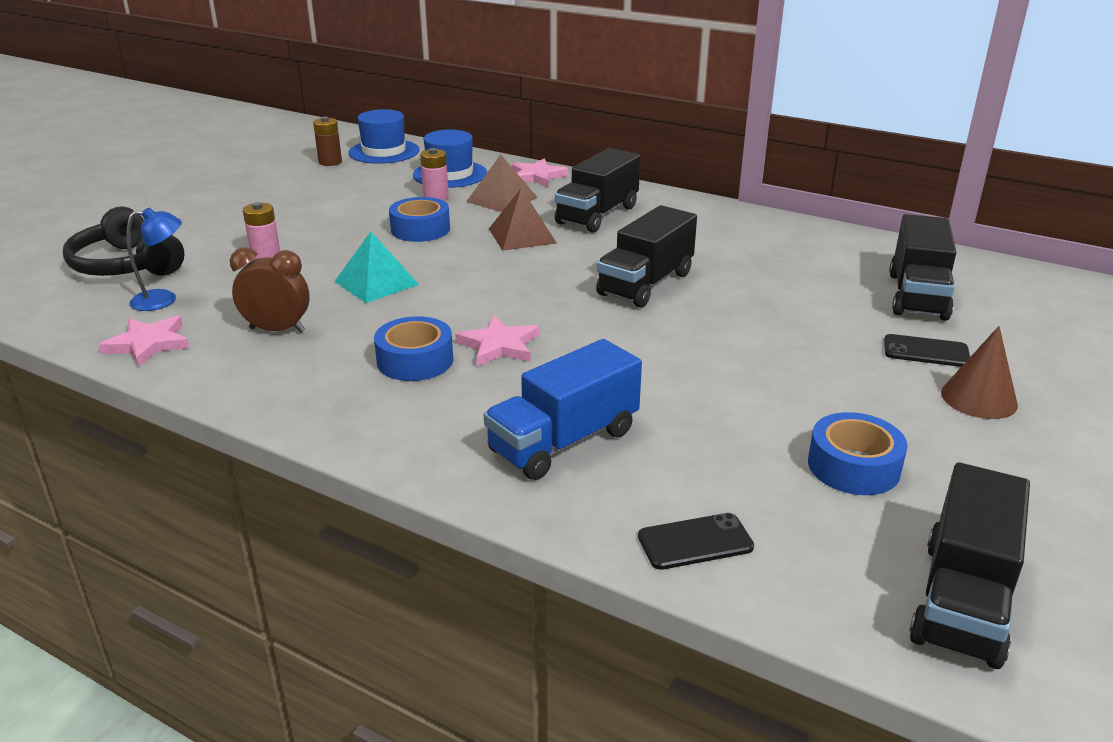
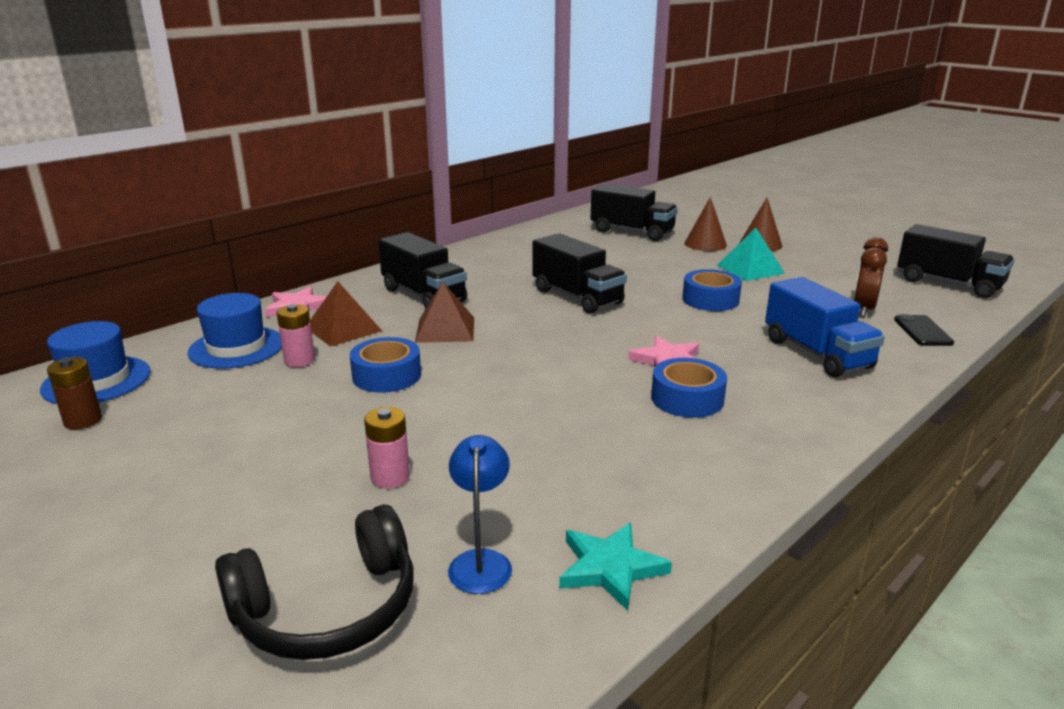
camera: 75 degrees left, 5 degrees down
pink star [99,316,190,367] -> turquoise star [559,523,672,611]
brown clock [230,247,310,333] -> brown clock moved to [853,237,888,317]
turquoise pyramid [334,232,419,303] -> turquoise pyramid moved to [717,228,785,281]
blue tape [808,412,908,495] -> blue tape moved to [682,269,742,311]
black phone [884,334,970,367] -> brown cone [685,197,727,251]

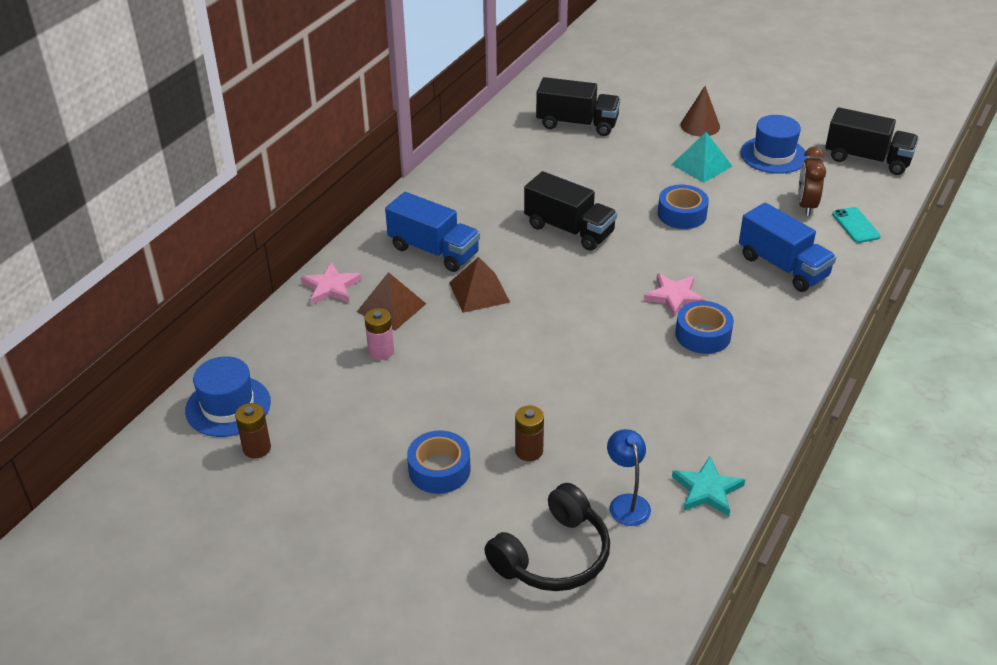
camera: 15 degrees left, 15 degrees up
blue hat [188,293,282,369] -> blue hat moved to [740,115,808,174]
blue tape [350,337,421,393] -> blue tape moved to [407,431,471,494]
pink battery [364,407,410,488] -> brown battery [515,406,544,461]
black truck [378,232,467,308] -> blue truck [385,192,480,272]
brown cone [685,197,727,251] -> none
black phone [894,314,954,346] -> turquoise phone [832,207,881,243]

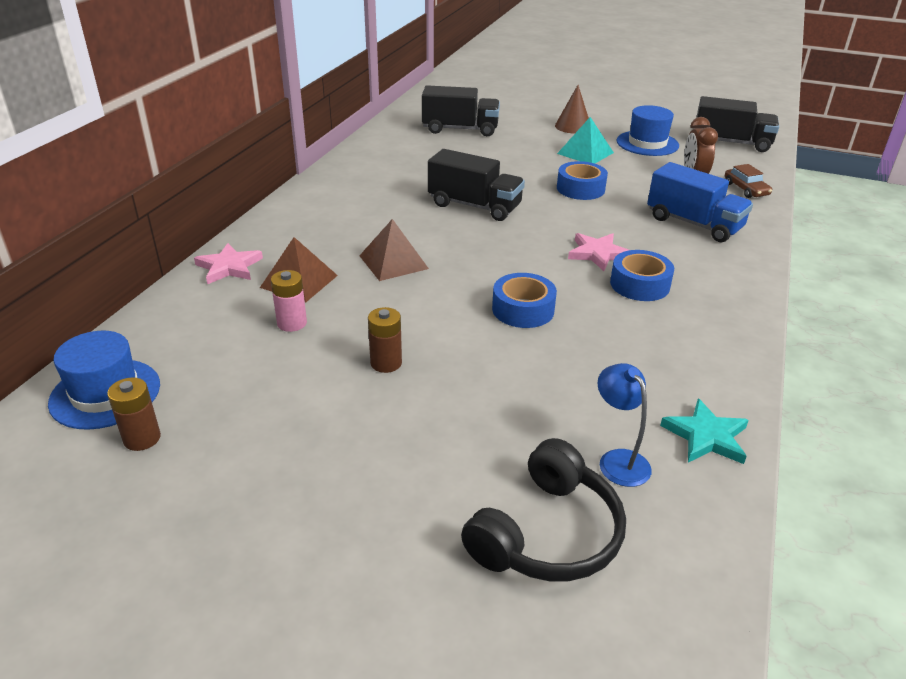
camera: 10 degrees left, 5 degrees down
blue truck [385,192,480,272] -> none
blue tape [407,431,471,494] -> blue tape moved to [492,273,557,328]
brown battery [515,406,544,461] -> brown battery moved to [368,307,402,373]
turquoise phone [832,207,881,243] -> brown car [725,164,772,198]

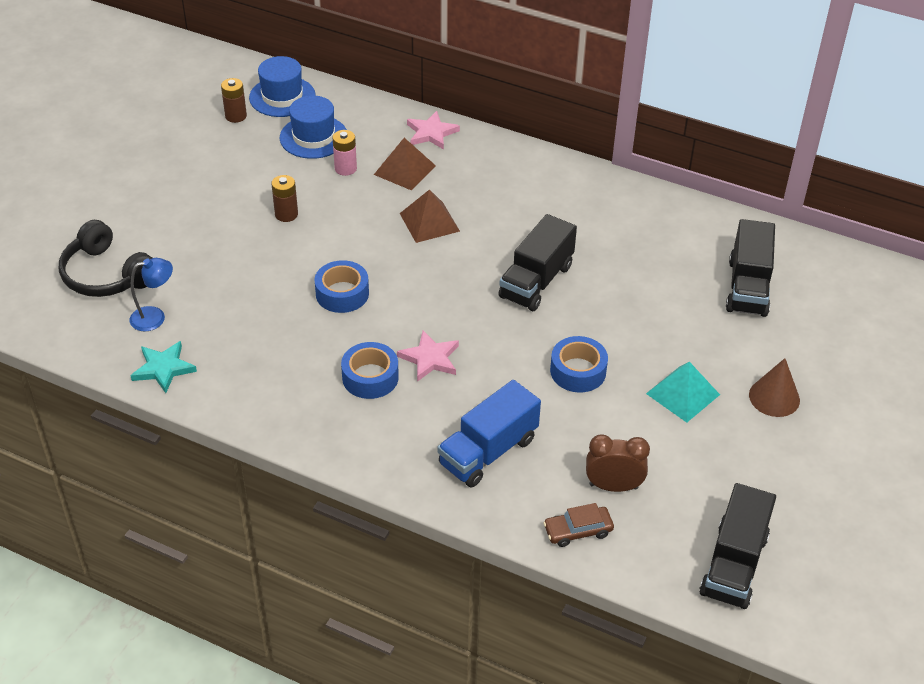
camera: 95 degrees right, 10 degrees up
blue hat [616,105,679,156] -> blue hat moved to [280,95,347,159]

